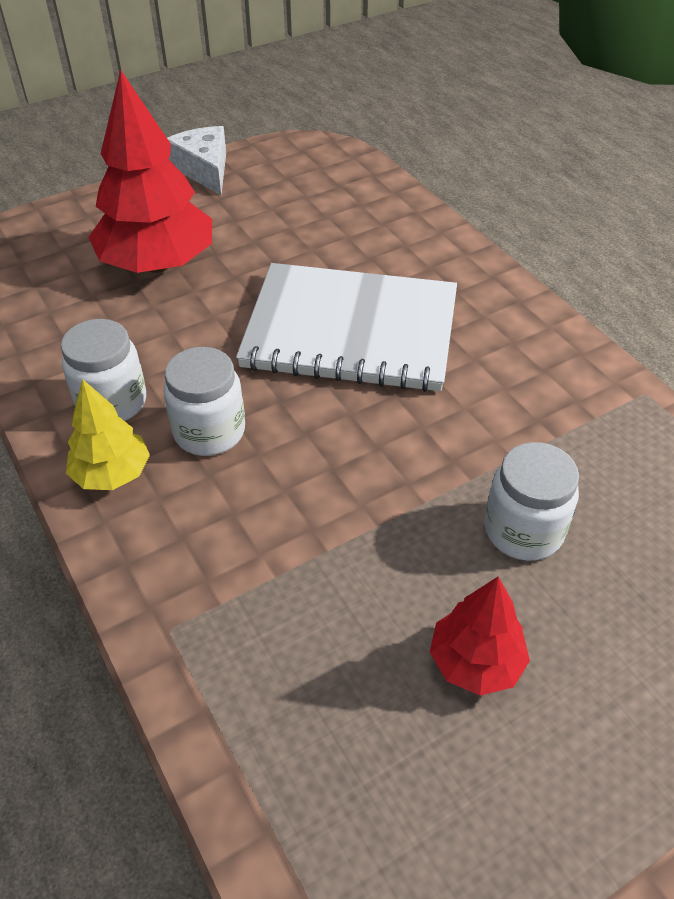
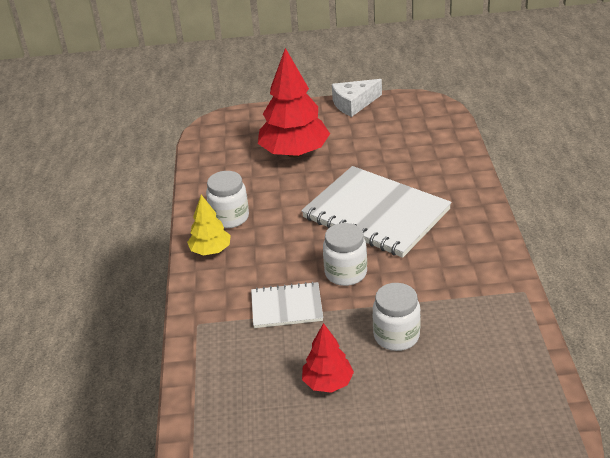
camera: 30 degrees right, 10 degrees down
white jar [163,347,245,456] -> white jar moved to [323,223,367,286]
white cheese [167,126,226,195] -> white cheese turned 120 degrees counterclockwise [332,79,382,117]
none -> white notebook [251,282,323,328]

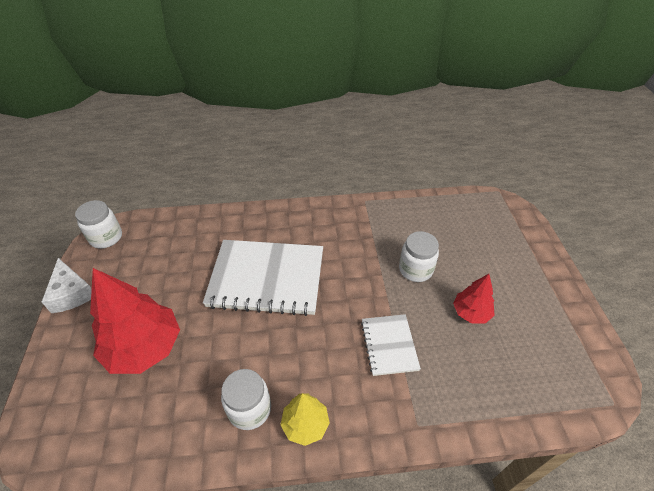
camera: 95 degrees left, 10 degrees up
white notebook [301,166,452,258] -> white notebook turned 60 degrees clockwise [203,240,323,316]
white jar [323,223,367,286] -> white jar moved to [75,200,122,248]

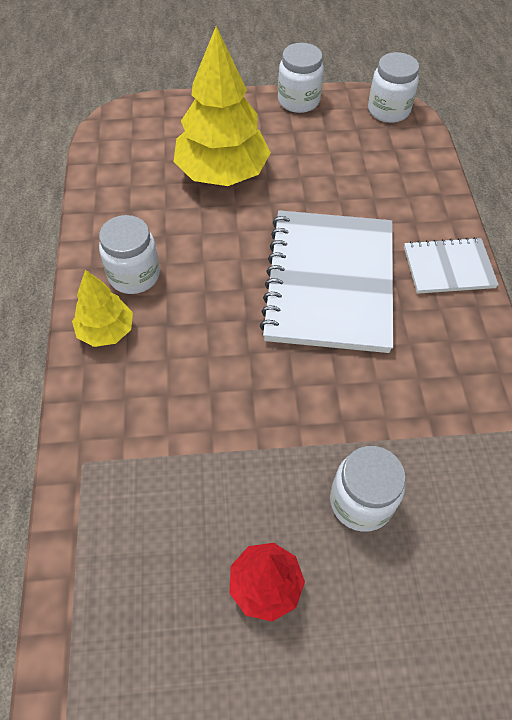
camera: 90 degrees right, 10 degrees up
white cheese [42,258,92,313] -> white jar [278,43,324,113]
red tree [90,268,180,374] -> yellow tree [174,26,271,186]
white notebook [361,314,421,376] -> white notebook moved to [404,237,499,294]

